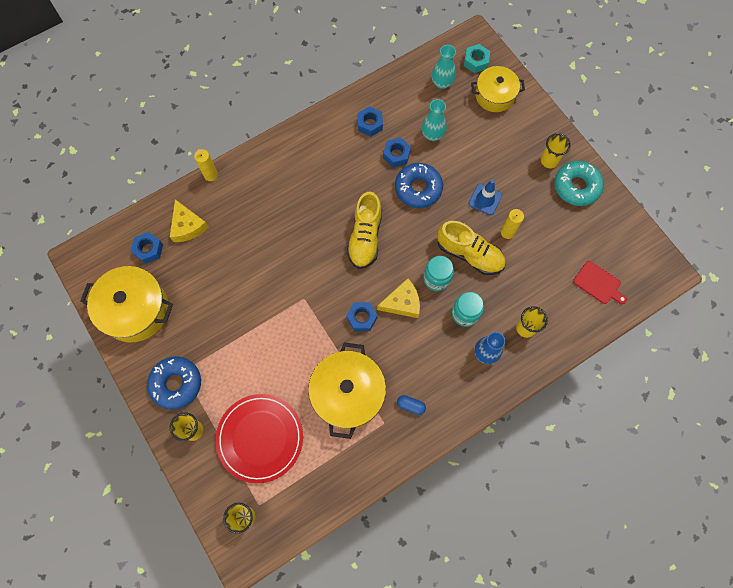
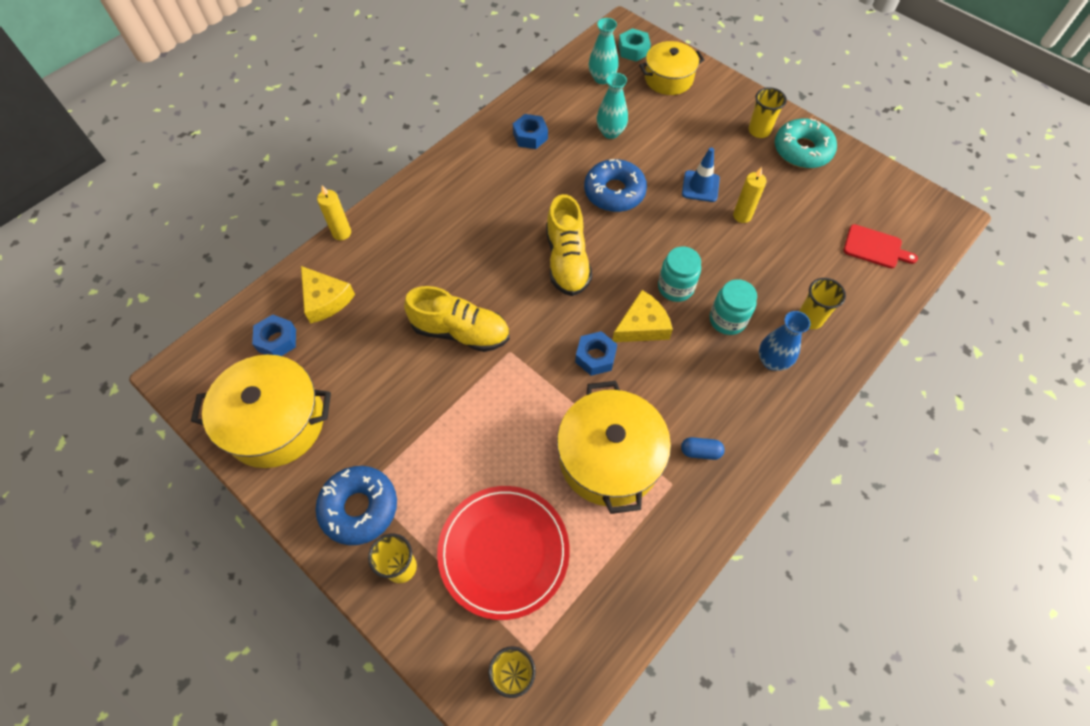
camera: 15 degrees left, 10 degrees down
blue nut [383,138,411,167] -> none
yellow shoe [437,221,506,275] -> yellow shoe moved to [404,286,510,352]

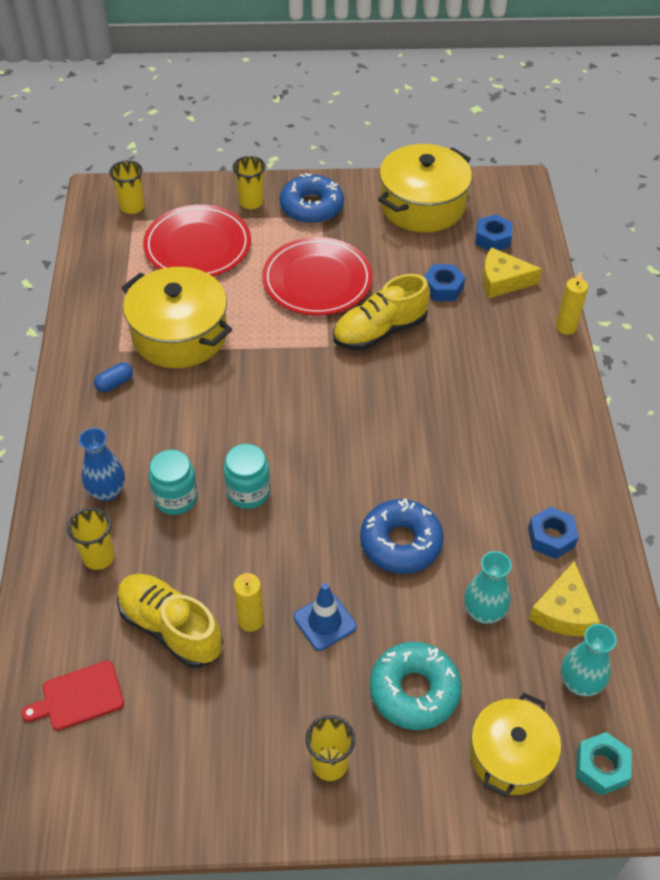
camera: 135 degrees right, 10 degrees down
yellow shoe [546,194,592,296] -> yellow shoe moved to [117,574,223,668]
blue nut [575,331,617,376] -> blue nut moved to [424,264,465,301]
yellow cheese [613,290,673,342] -> yellow cheese moved to [529,561,601,636]
turquoise donut [775,118,837,168] -> turquoise donut moved to [370,642,462,730]
none -> red plate [262,237,373,316]

